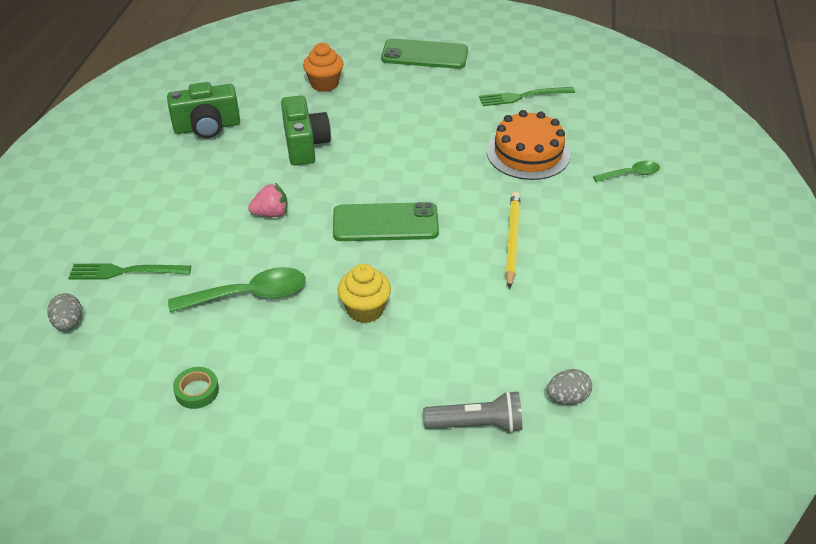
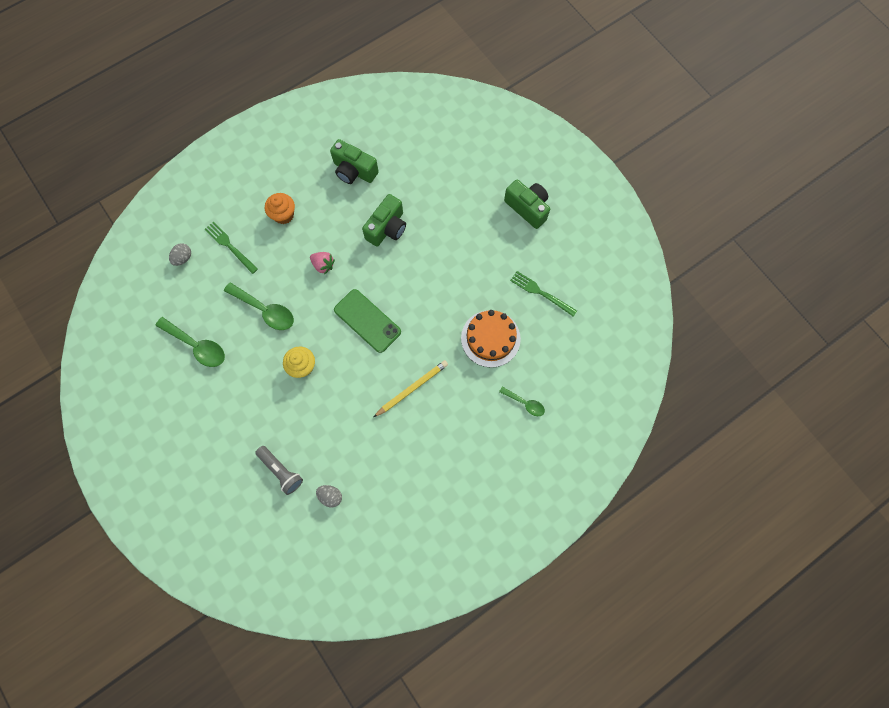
camera: 45 degrees right, 30 degrees up
green tape [173,367,219,409] -> green spoon [156,317,225,367]
orange cupcake [303,43,343,92] -> orange cupcake moved to [265,193,295,224]
green phone [381,39,468,69] -> green camera [504,180,550,229]

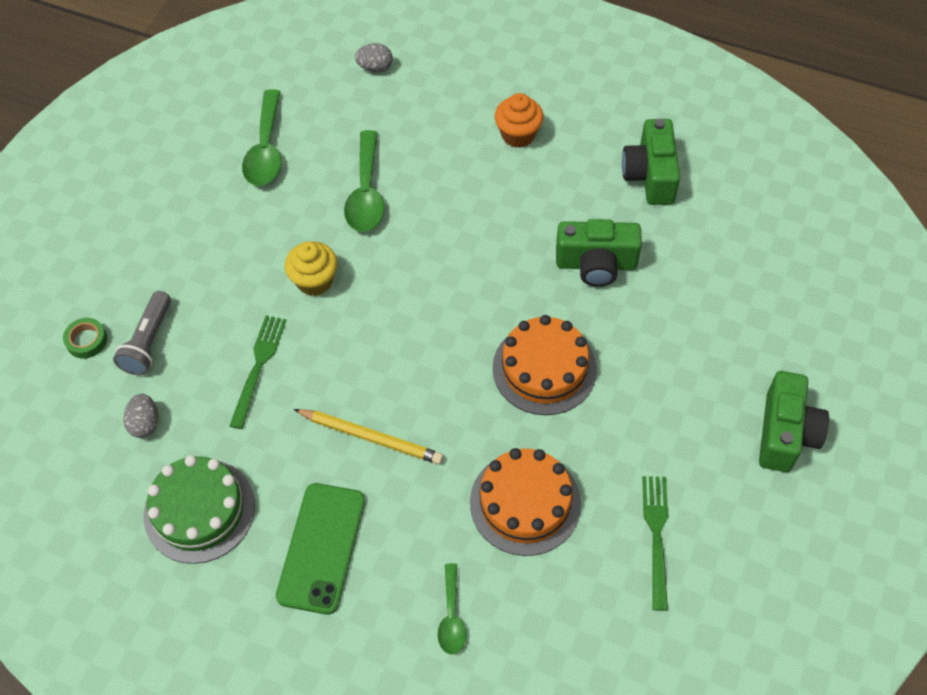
camera: 60 degrees right, 15 degrees down
green fork [204,221,258,274] -> green fork moved to [229,315,287,429]
pink strawberry [310,252,335,275] -> none
green phone [334,289,401,353] -> green phone moved to [276,483,365,615]
none -> green tape [63,318,107,358]
none -> green cake [144,455,255,564]
none -> orange cake [493,315,597,415]

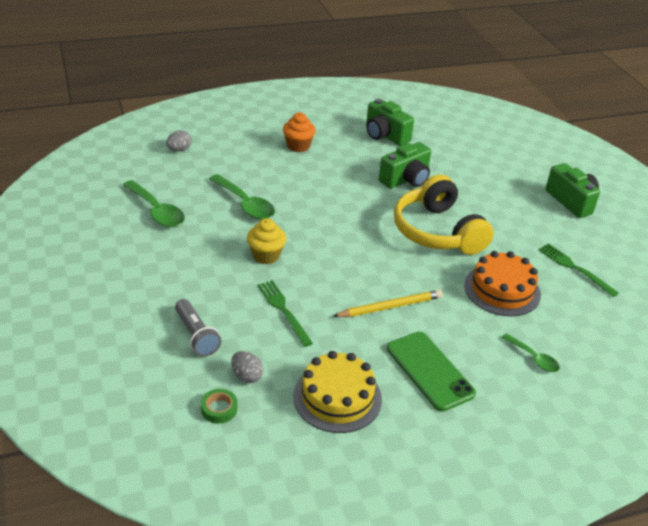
camera: 45 degrees left, 20 degrees down
green tape [63,318,107,358] -> green tape moved to [201,389,237,424]
green cake [144,455,255,564] -> yellow cake [293,351,382,433]
orange cake [493,315,597,415] -> yellow headphones [394,175,494,255]

